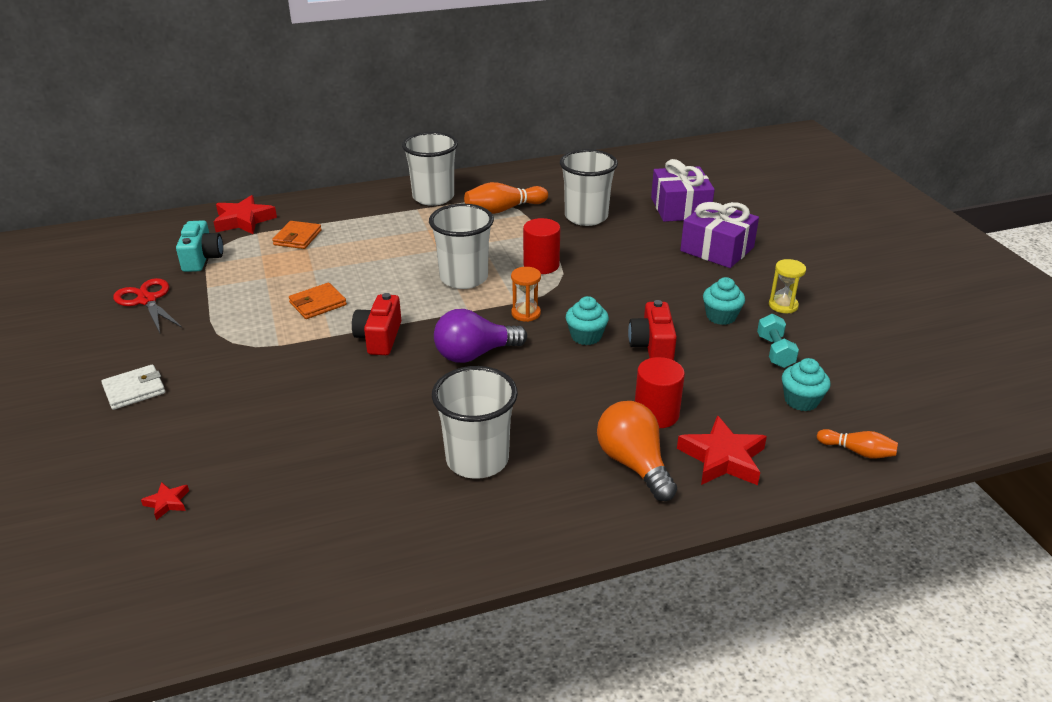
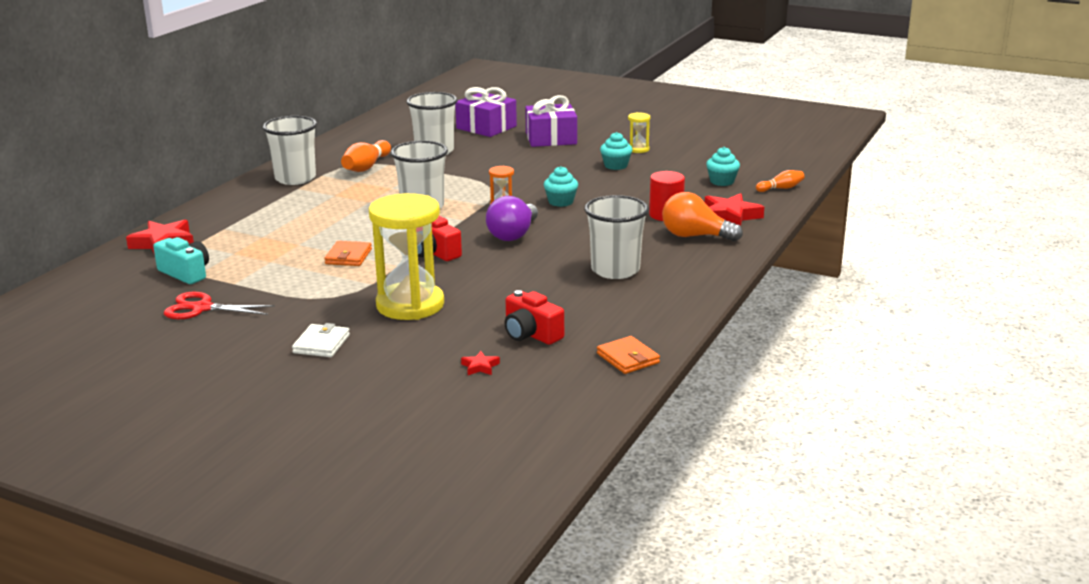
camera: 45 degrees left, 10 degrees down
orange wallet [272,221,322,249] -> orange wallet moved to [597,336,660,374]
red cylinder [523,218,560,274] -> none
red camera [628,300,677,360] -> red camera moved to [504,290,564,345]
turquoise dumbbell [757,314,799,368] -> none
none -> yellow hourglass [369,193,444,320]

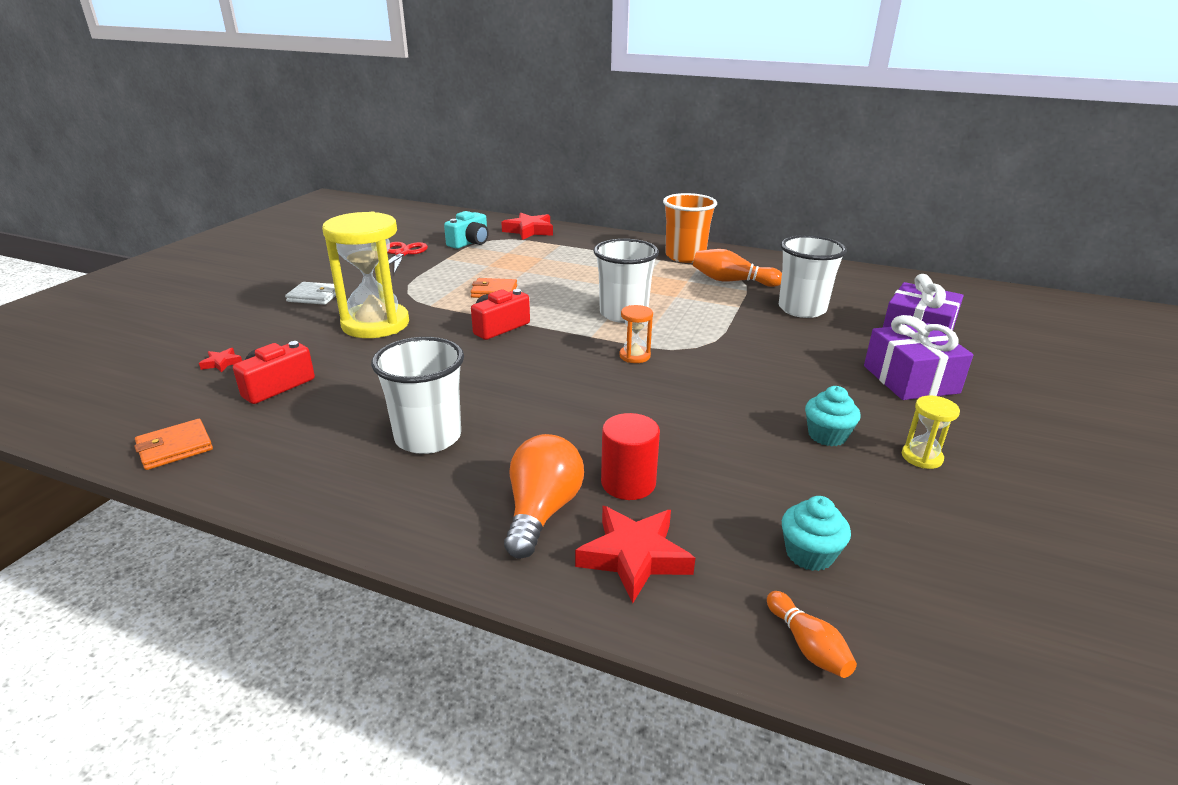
camera: 85 degrees right, 5 degrees up
white cup [263,116,317,185] -> orange cup [663,193,717,263]
purple light bulb [486,196,538,241] -> none
turquoise cupcake [544,166,578,207] -> none

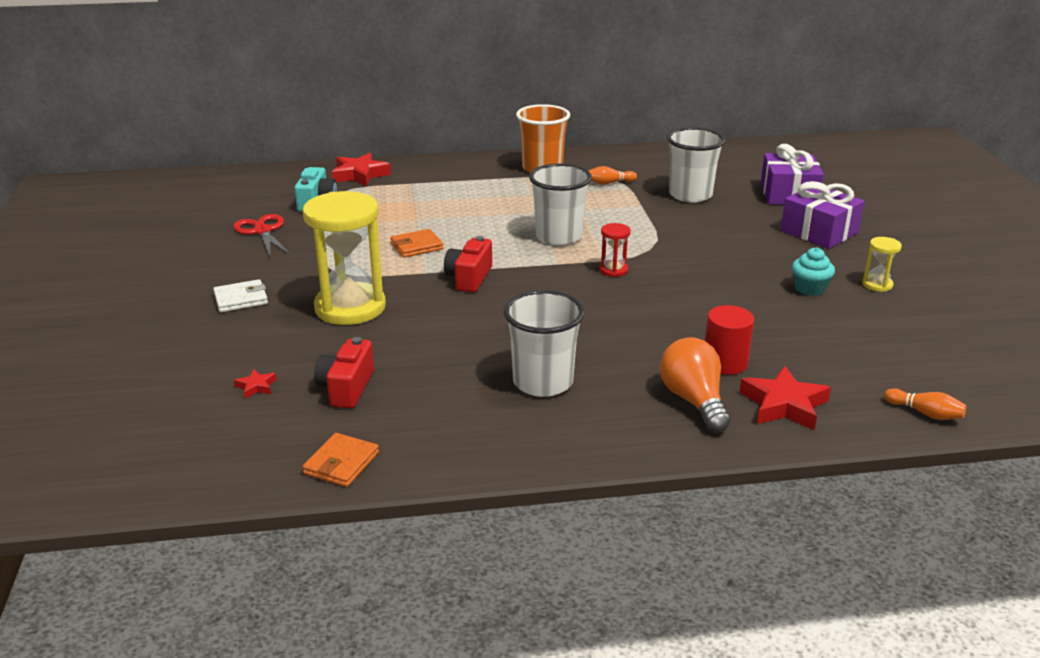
camera: 30 degrees left, 0 degrees up
orange hourglass [619,305,653,363] -> red hourglass [599,223,631,277]
orange bowling pin [693,249,782,287] -> orange bowling pin [588,166,637,185], size x0.60
turquoise cupcake [782,496,851,571] -> none

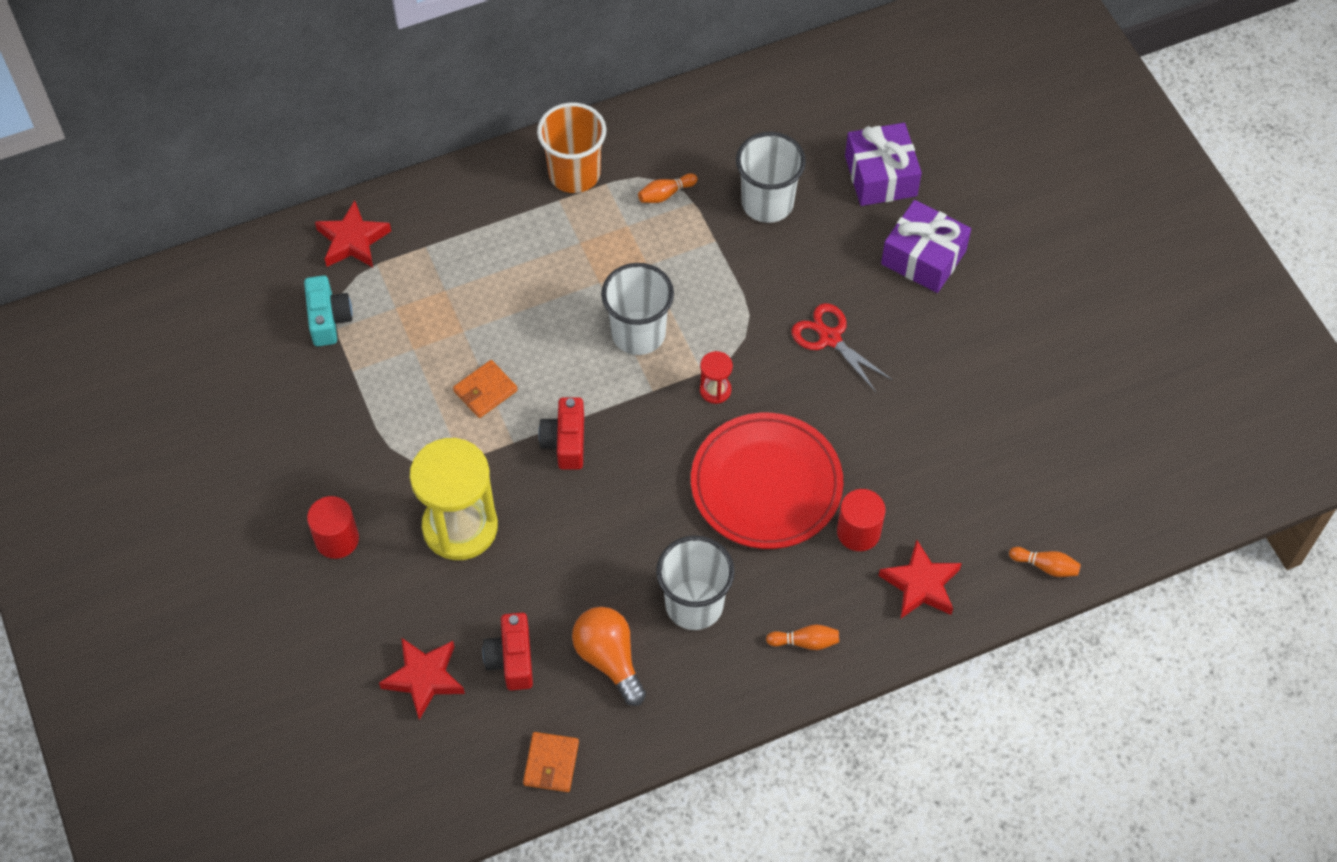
camera: 15 degrees left, 30 degrees up
white wallet [213,279,268,312] -> red cylinder [307,496,359,559]
red scissors [233,214,291,256] -> red scissors moved to [791,303,893,392]
red star [234,369,277,398] -> red star [379,638,465,720], size x2.07
orange light bulb [660,337,731,432] -> orange light bulb moved to [572,607,646,706]
turquoise cupcake [792,247,835,296] -> none
yellow hourglass [862,237,902,292] -> none
none -> red plate [691,413,843,549]
none -> orange bowling pin [766,624,839,650]

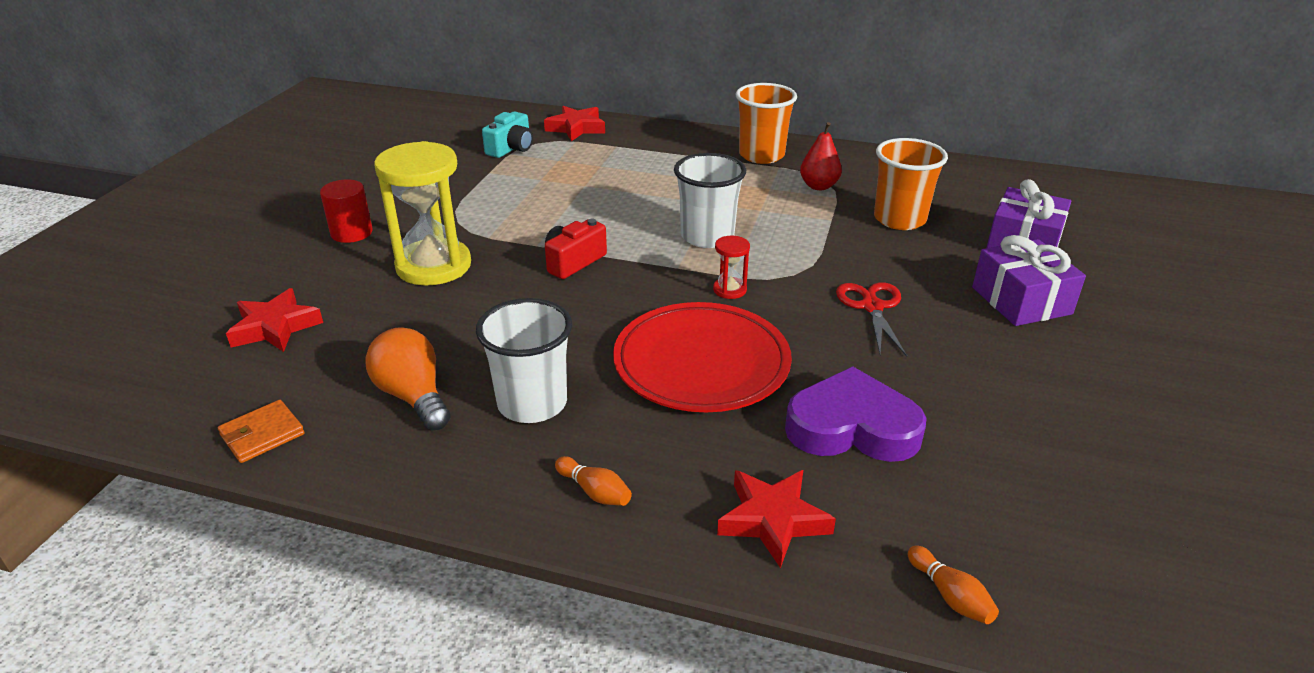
camera: 40 degrees right, 25 degrees down
orange wallet [453,360,518,418] -> none
red camera [482,613,533,691] -> none
orange light bulb [572,607,646,706] -> orange light bulb turned 45 degrees counterclockwise [365,327,451,430]
orange bowling pin [638,173,698,203] -> red pear [800,122,842,190]
white cup [736,132,806,223] -> orange cup [874,138,948,230]
red cylinder [837,489,885,551] -> none
none -> purple heart [785,366,927,462]

